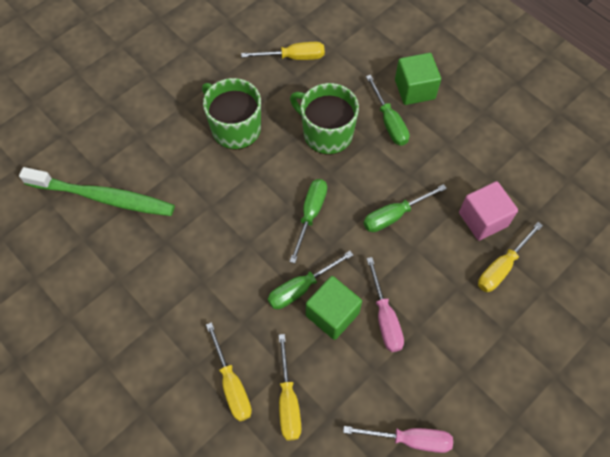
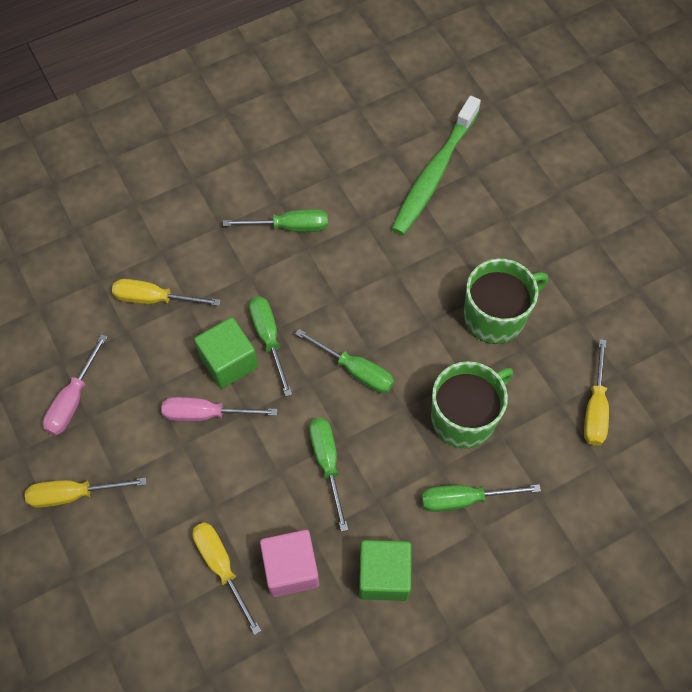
camera: 105 degrees right, 0 degrees up
yellow screwdriver [206,322,252,421] -> yellow screwdriver moved to [25,477,147,508]
green cube [395,53,441,105] -> green cube moved to [359,540,411,601]
none -> green screwdriver [223,209,328,232]

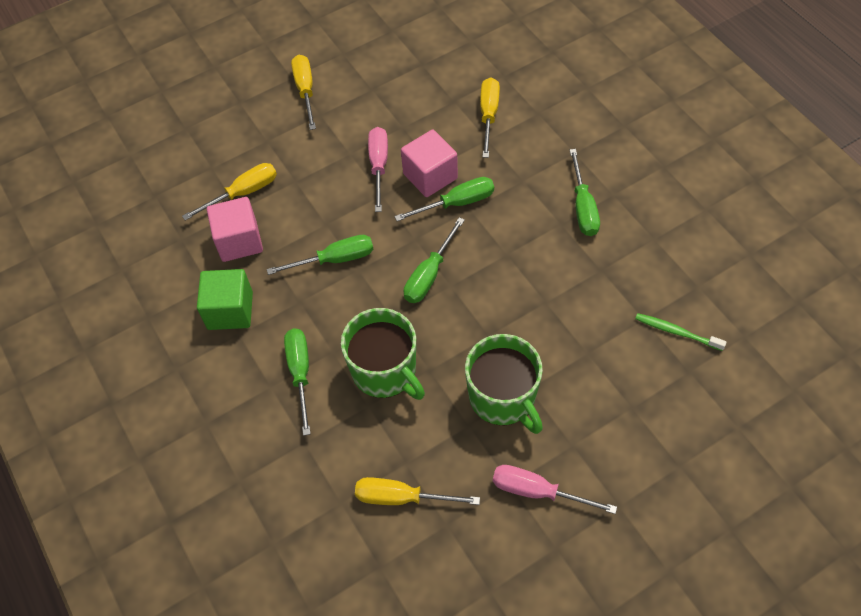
camera: 90 degrees right, 5 degrees down
pink screwdriver [43,334,108,435] -> pink screwdriver moved to [493,465,617,514]
green cube [194,317,258,389] -> pink cube [401,130,458,197]
green toothbrush [392,96,481,235] -> green toothbrush [635,313,727,351], size x0.47

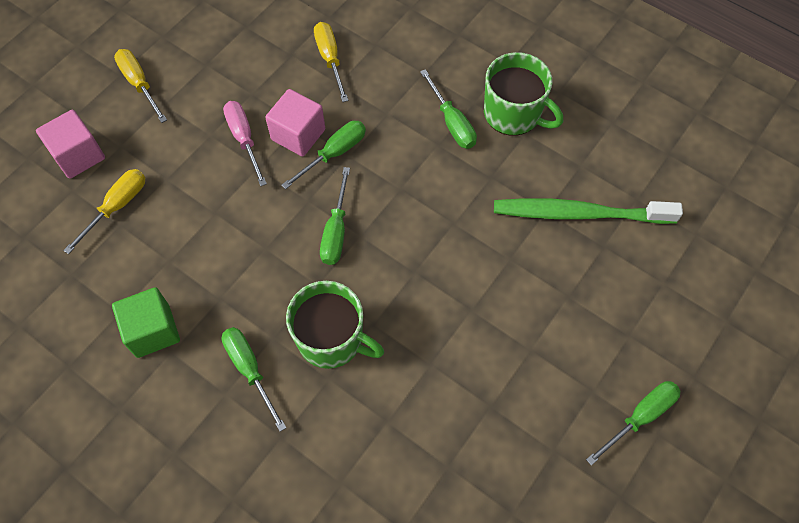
camera: 25 degrees left, 5 degrees up
pink cube [207,197,263,262] -> pink cube moved to [36,110,105,179]
green screwdriver [267,235,373,275] -> green screwdriver moved to [586,381,680,466]
yellow screwdriver [355,477,480,505] -> none
green mug [465,334,543,434] -> green mug moved to [484,52,563,136]
pink screwdriver [493,465,617,514] -> none
green toothbrush [635,313,727,351] -> green toothbrush [494,198,683,224], size x2.13

